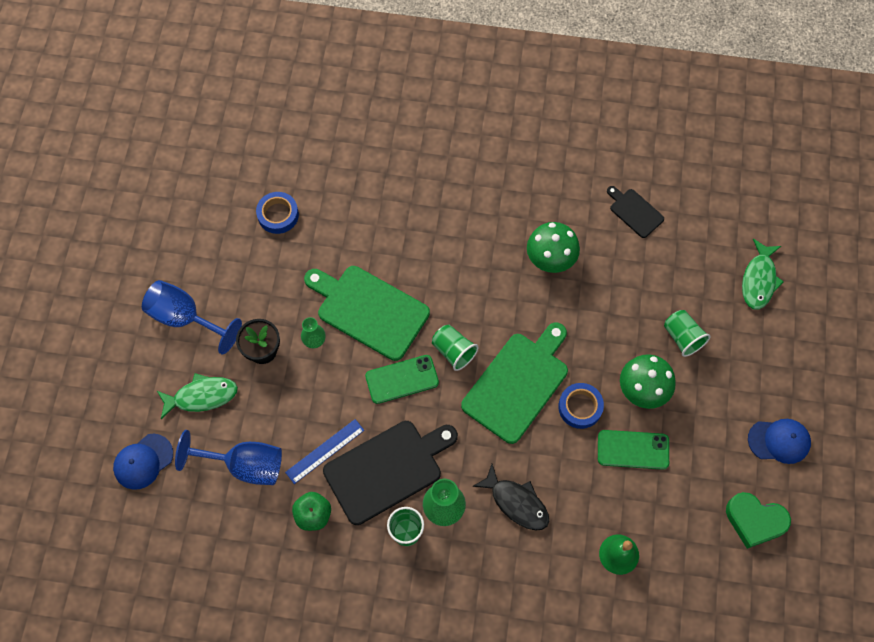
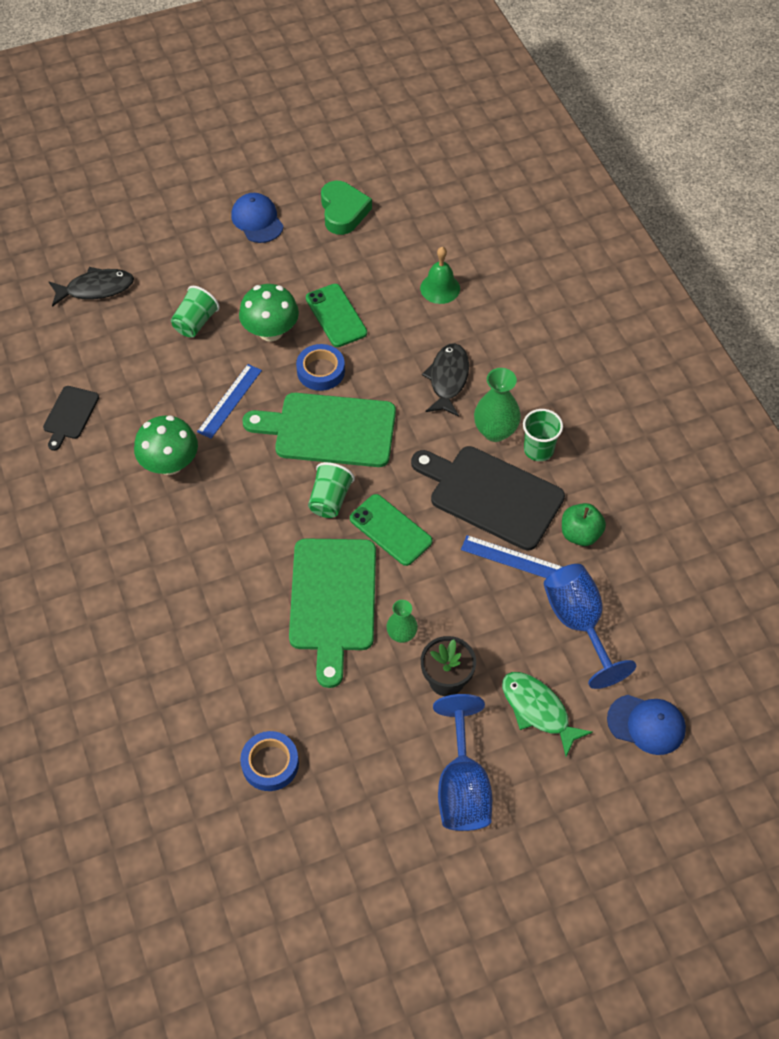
camera: 120 degrees left, 10 degrees down
green fish [742,239,784,309] -> black fish [49,267,134,307]
none -> blue ruler [197,364,262,439]

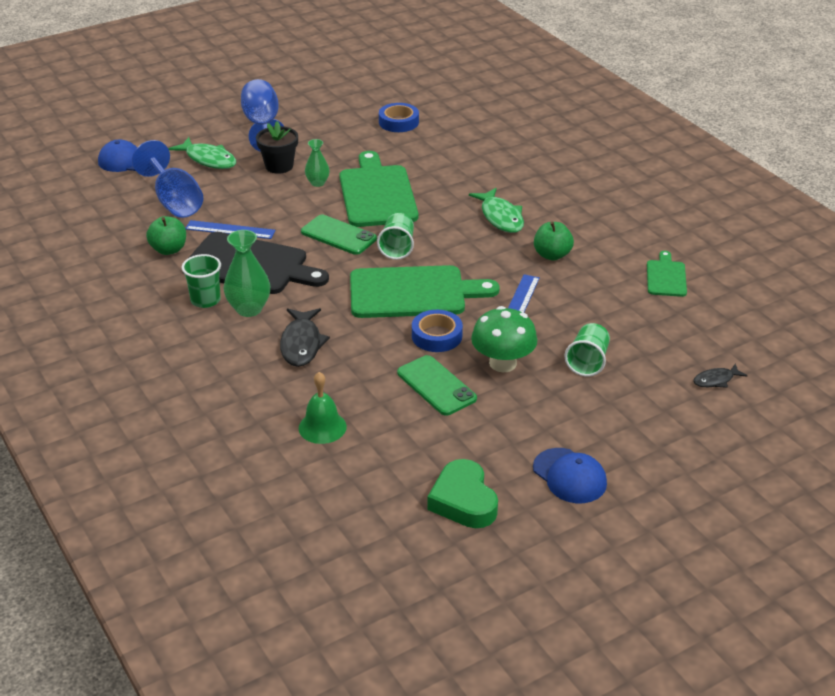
camera: 170 degrees right, 20 degrees down
black cutting board [43,386,99,451] -> green cutting board [647,251,687,297]
black fish [49,267,134,307] -> black fish [693,363,747,388], size x0.58
green mushroom [134,416,198,475] -> green apple [534,222,574,261]
none -> green fish [469,188,524,233]

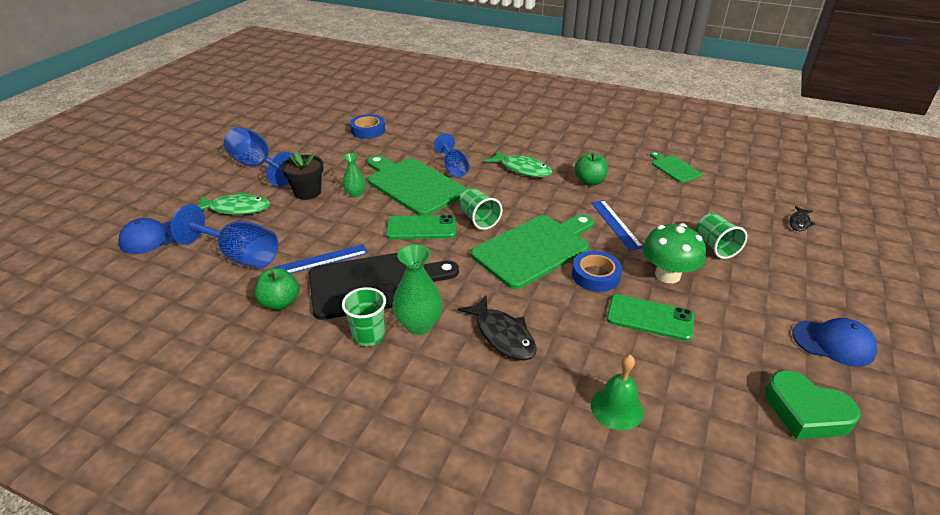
camera: 35 degrees left, 0 degrees up
none -> blue goblet [434,133,470,177]

